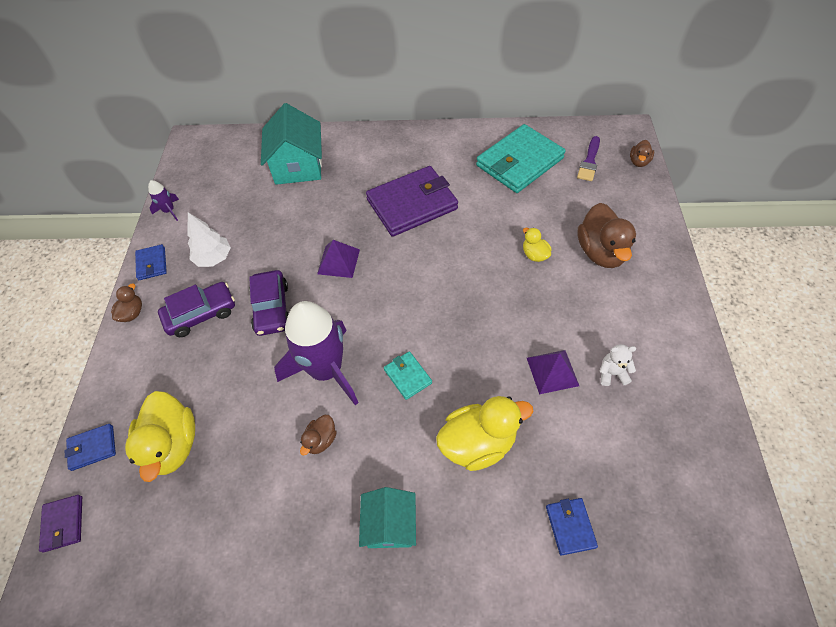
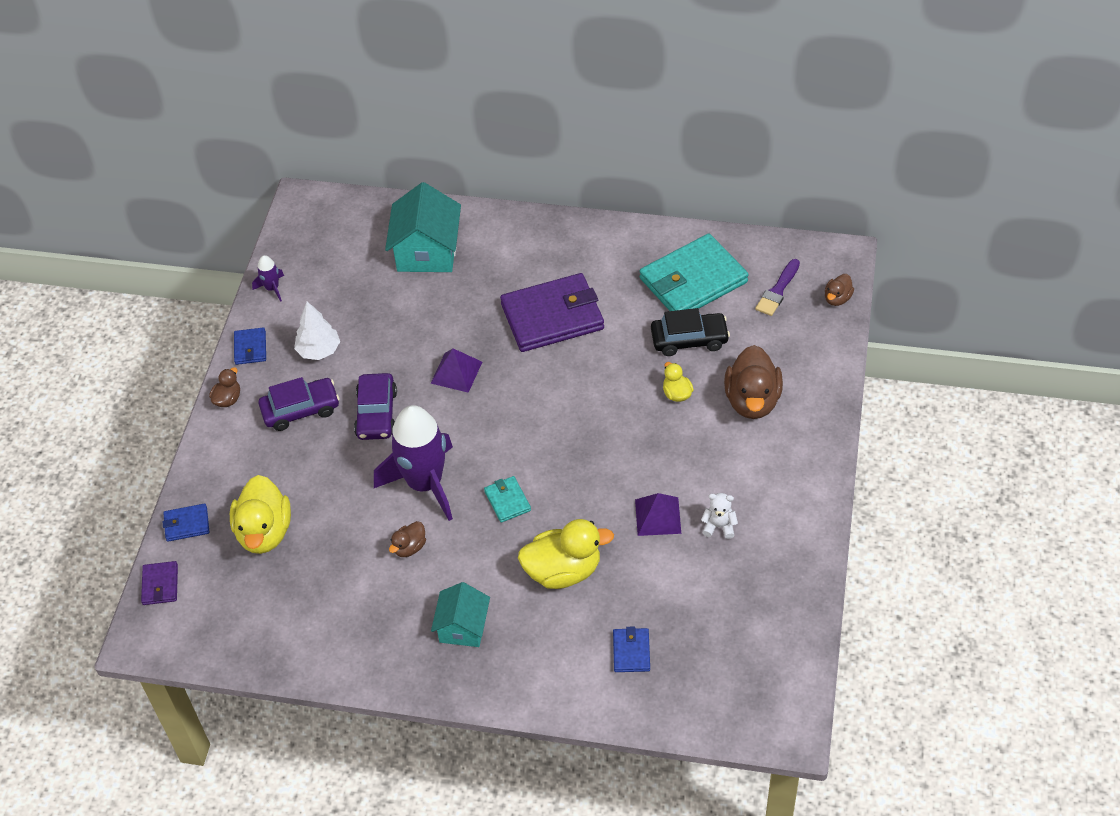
camera: 10 degrees right, 5 degrees down
none -> black car [651,308,730,356]

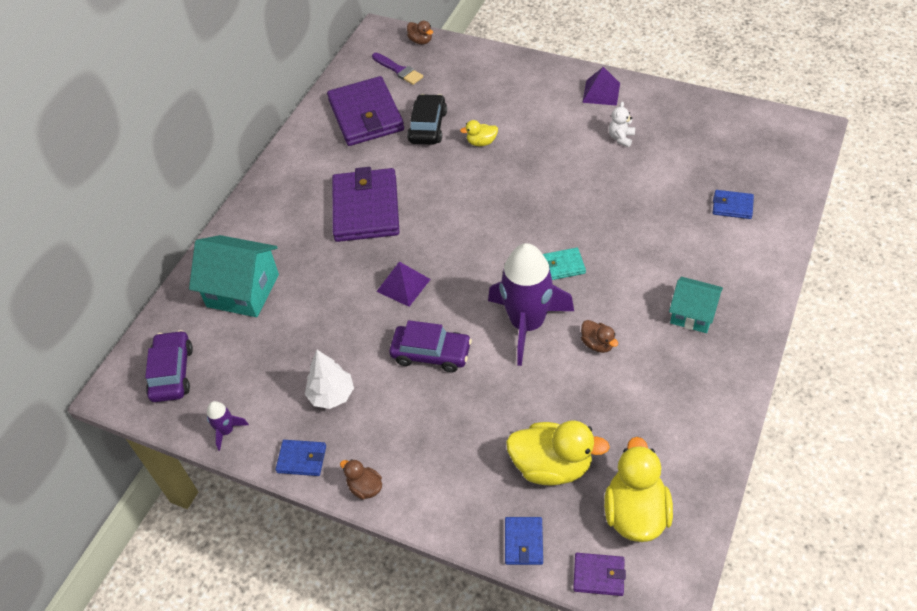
camera: 75 degrees left, 0 degrees up
purple car [258,377,339,431] -> purple car moved to [145,330,193,402]
yellow duck [518,519,614,589] -> yellow duck moved to [604,437,673,542]
purple pyramid [635,493,681,536] -> purple pyramid moved to [582,67,620,106]
turquoise wallet [640,234,748,311] -> purple wallet [327,76,404,146]
brown duck [724,345,783,419] -> none

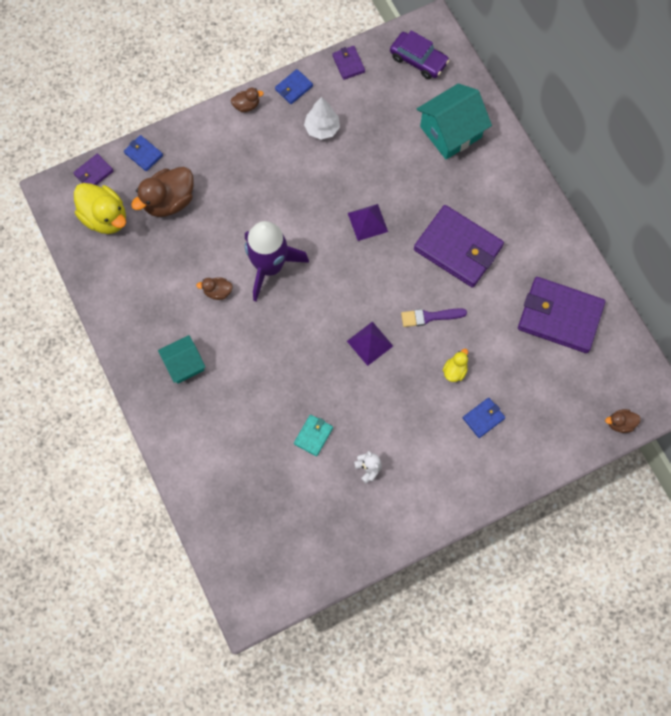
camera: 125 degrees right, 20 degrees up
purple rocket [207,401,249,451] -> purple wallet [332,46,365,80]
purple brush [372,53,423,85] -> purple brush moved to [401,308,467,327]
purple car [389,320,472,372] -> none
black car [407,94,447,145] -> none
yellow duck [506,420,610,485] -> brown duck [131,167,194,217]
turquoise wallet [543,248,586,280] -> turquoise wallet moved to [294,415,333,456]
purple pyramid [582,67,620,106] -> purple pyramid moved to [347,322,393,366]
blue wallet [713,190,754,219] -> blue wallet moved to [463,398,505,438]

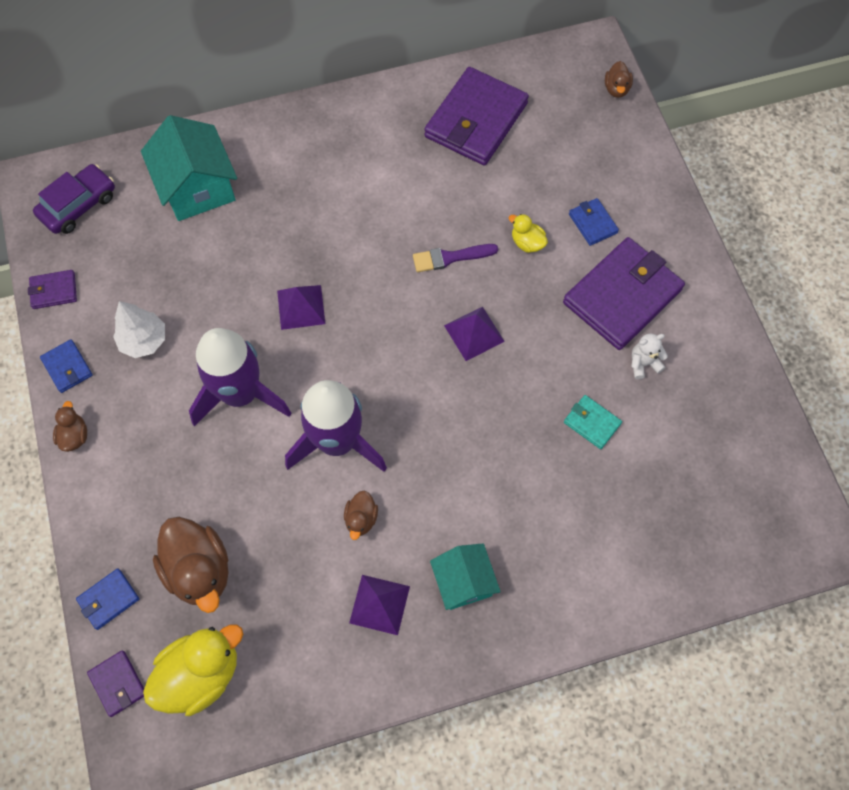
camera: 80 degrees left, 5 degrees down
purple brush [401,308,467,327] -> purple brush turned 75 degrees clockwise [413,244,498,272]
purple wallet [414,205,504,287] -> purple wallet moved to [563,237,685,350]
none -> purple rocket [189,328,291,426]
none -> purple pyramid [349,575,410,635]

